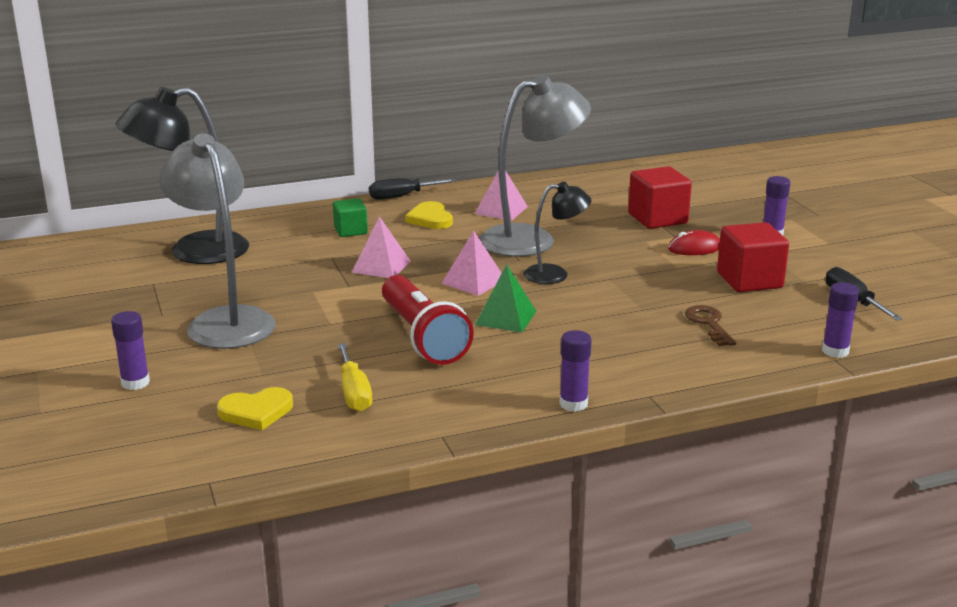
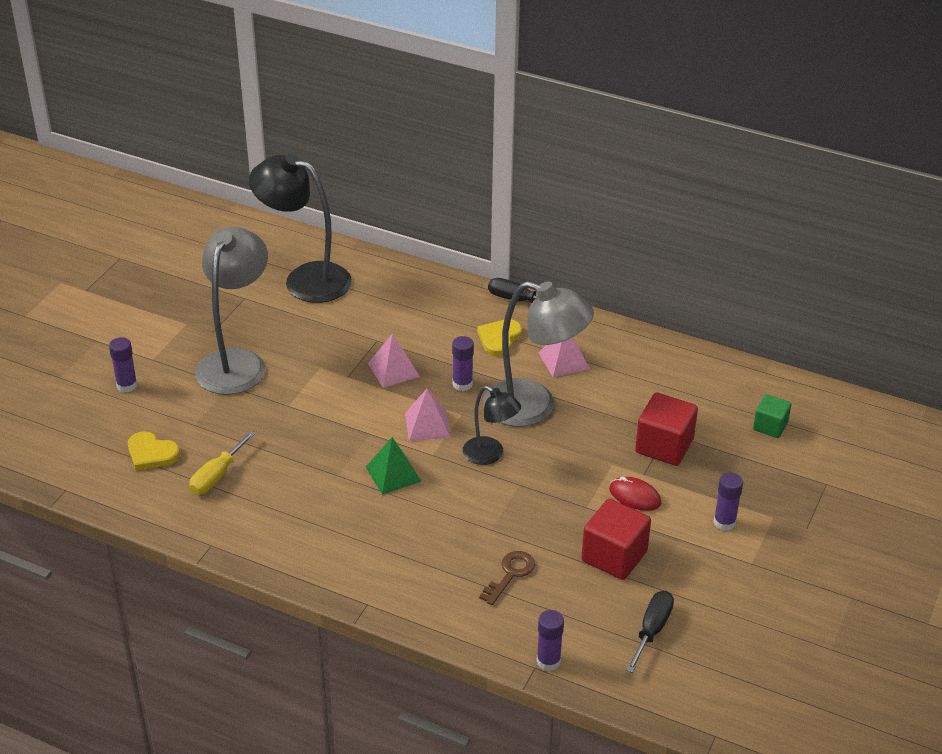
camera: 45 degrees right, 15 degrees up
green cube [333,198,368,237] -> green cube moved to [753,394,791,438]
red flashlight [382,275,474,365] -> none
purple glue stick [560,330,592,412] -> purple glue stick moved to [452,336,474,391]

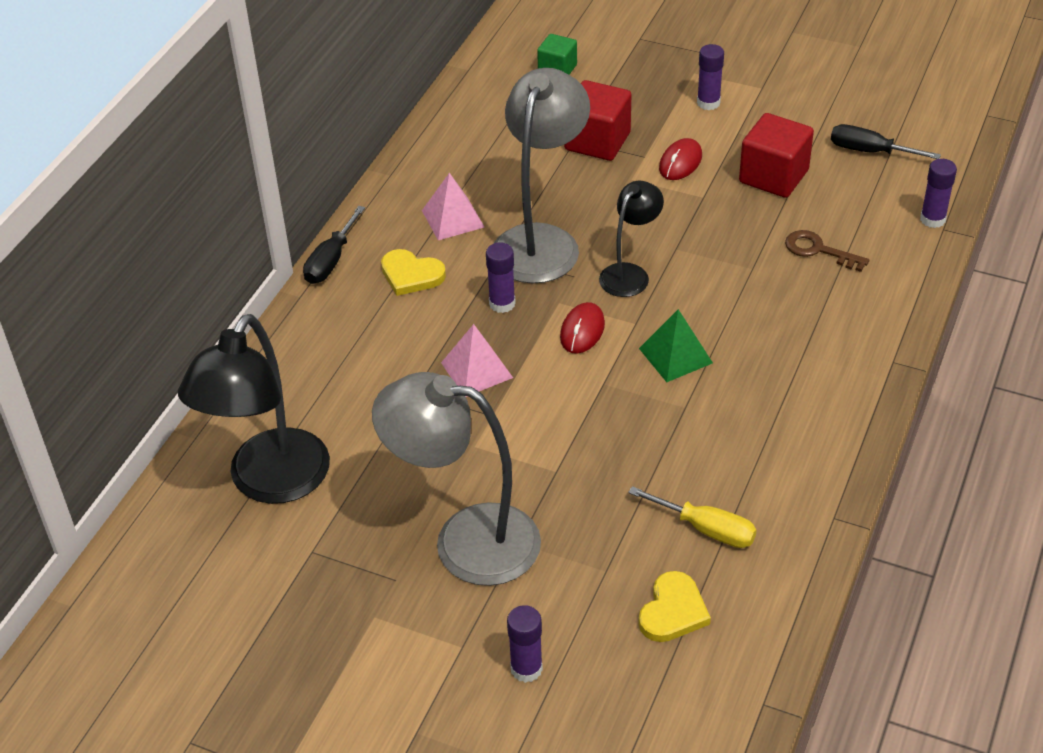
camera: 90 degrees left, 5 degrees up
pink pyramid [405,388,451,441] -> red mouse [560,302,605,354]

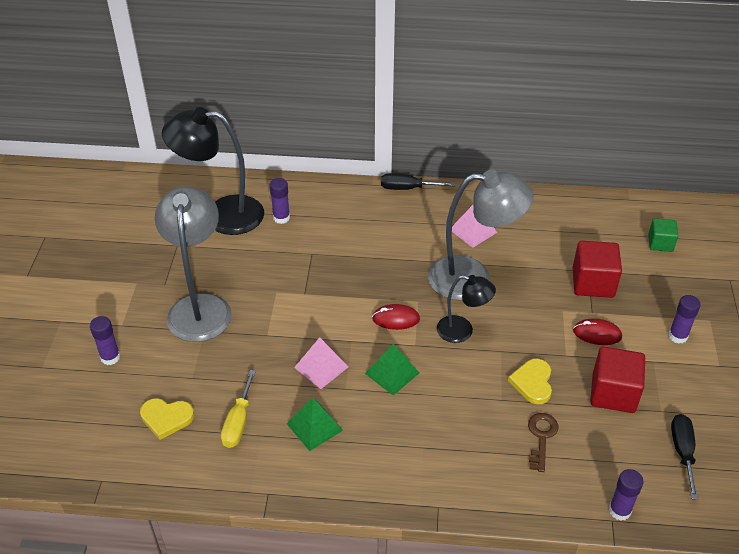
camera: 70 degrees right, 0 degrees up
yellow heart [381,249,446,296] -> yellow heart moved to [508,359,552,404]
pink pyramid [441,324,513,397] -> pink pyramid moved to [294,337,348,389]
purple glue stick [486,242,516,313] -> purple glue stick moved to [270,178,290,224]
none -> green pyramid [287,398,343,451]

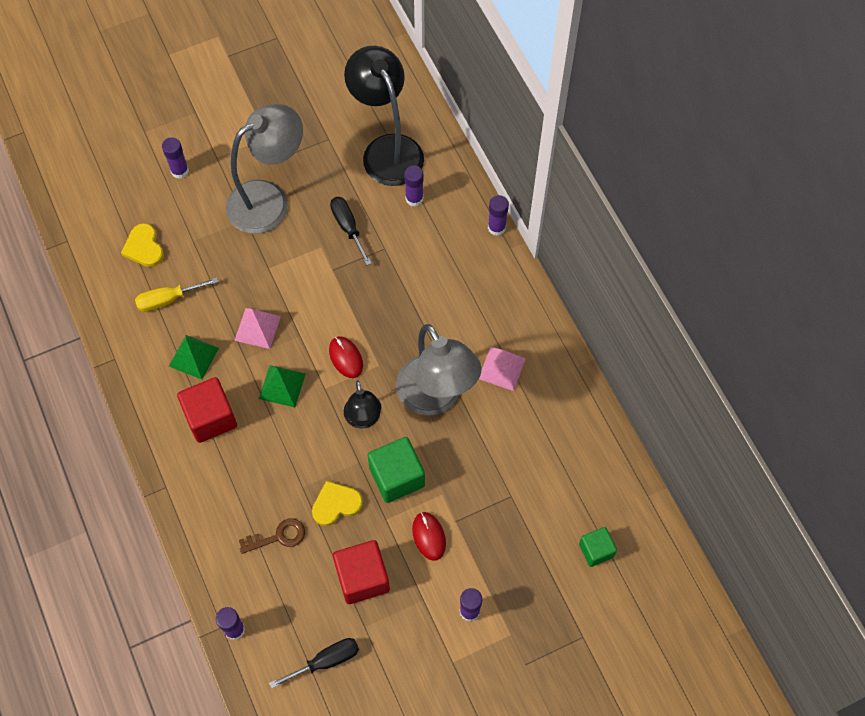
camera: 60 degrees right, 20 degrees up
black screwdriver [381,173,455,190] -> black screwdriver moved to [330,197,372,266]
red cube [572,241,622,298] -> red cube moved to [177,377,237,443]
none -> green cube [368,437,425,503]
none -> purple glue stick [488,195,509,236]

